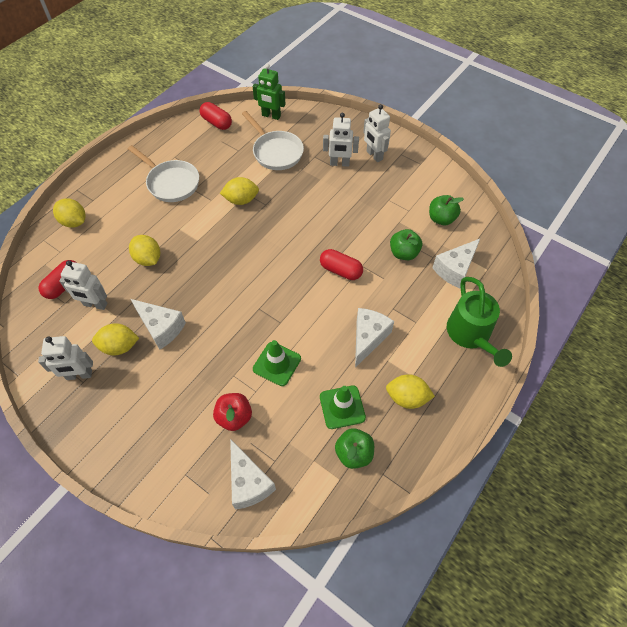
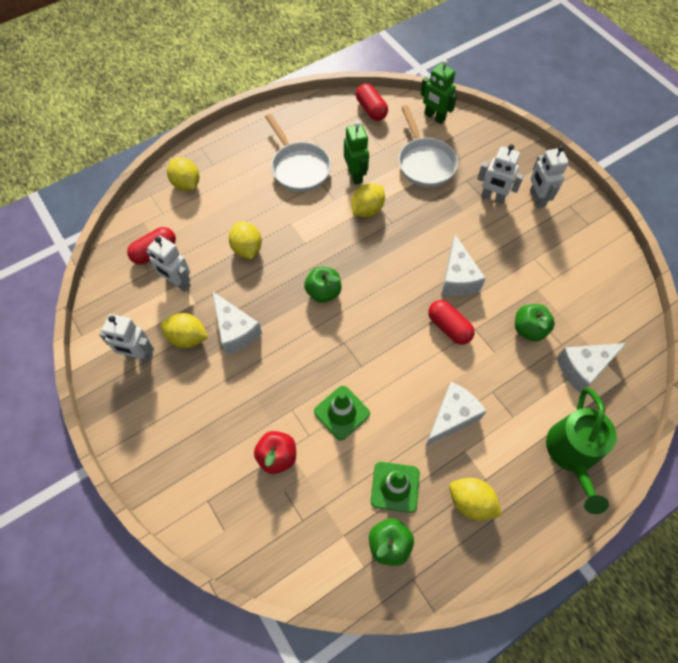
camera: 20 degrees right, 5 degrees up
yellow lemon [220,177,259,205] -> yellow lemon turned 60 degrees counterclockwise [351,183,385,217]
white cheese [230,439,276,510] -> white cheese moved to [442,235,486,296]
green apple [429,195,464,225] -> green apple moved to [304,267,341,303]
none -> green robot [344,121,369,185]

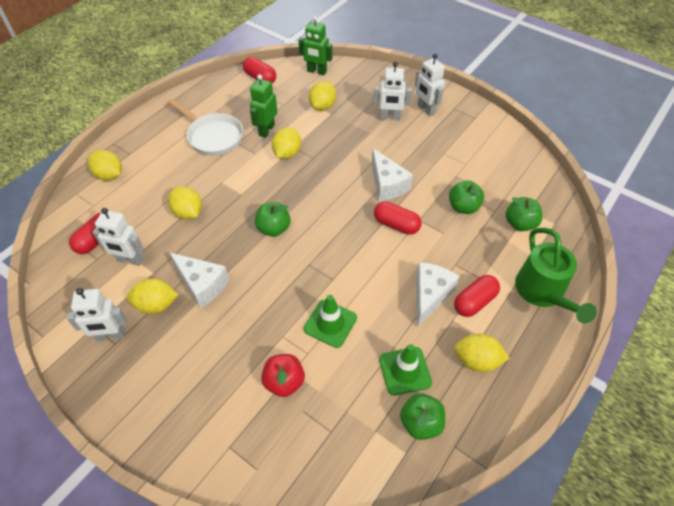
camera: 20 degrees left, 10 degrees down
green robot [344,121,369,185] -> green robot turned 120 degrees counterclockwise [250,74,277,138]
white pan [398,105,458,187] -> yellow lemon [309,81,336,111]
white cheese [557,343,626,393] -> green apple [506,197,542,231]
none -> red capsule [454,275,500,317]

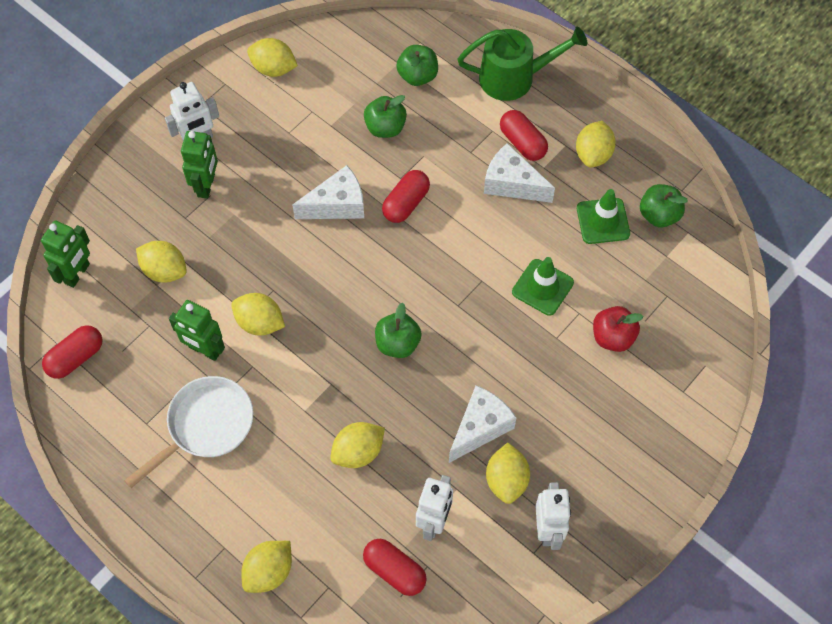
camera: 85 degrees left, 10 degrees up
white robot [373,61,412,121] -> green robot [181,131,218,199]
none -> yellow lemon [247,38,298,77]

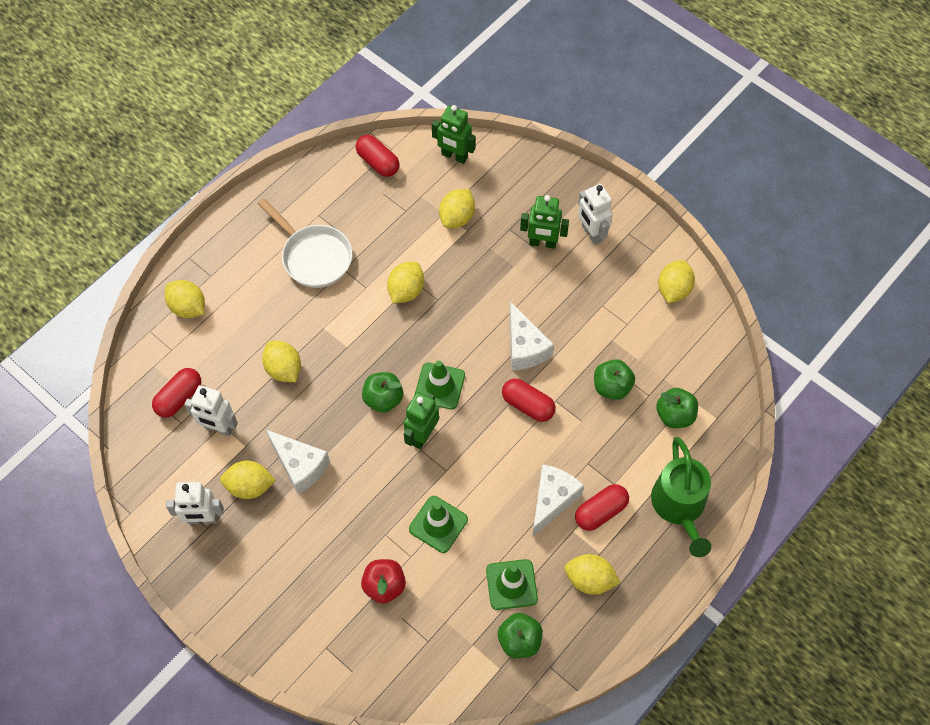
camera: 90 degrees right, 0 degrees up
green robot [169,300,225,361] -> green robot moved to [404,392,439,449]
none -> green traffic cone [414,361,465,409]

